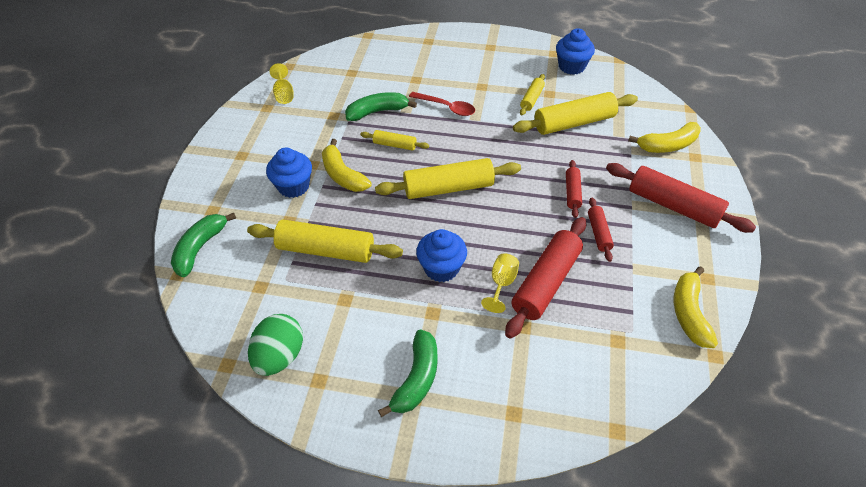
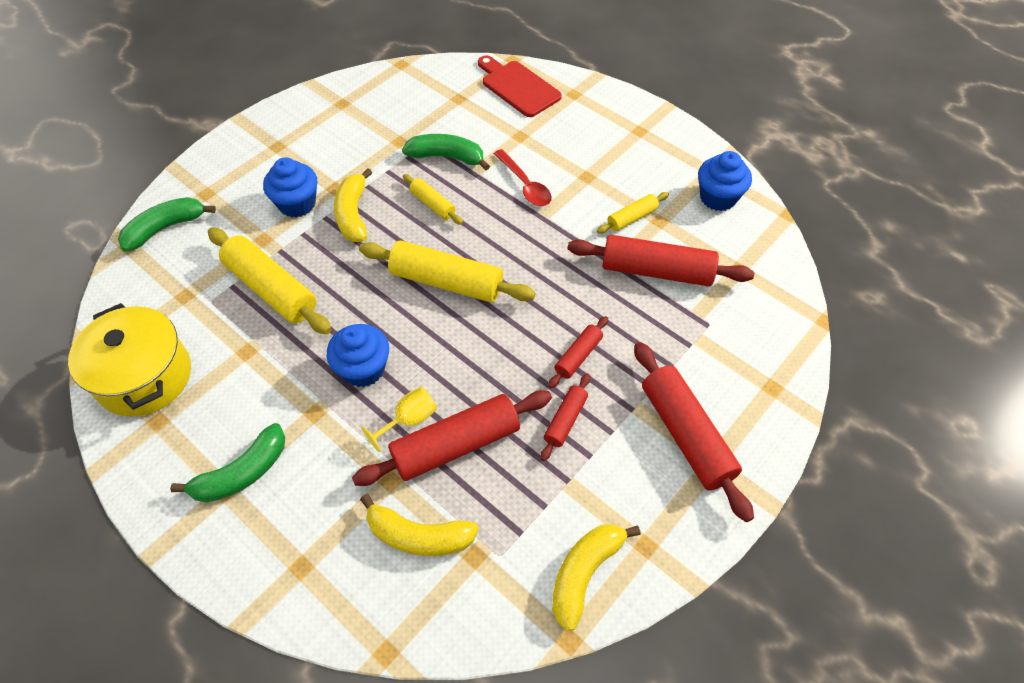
camera: 30 degrees right, 5 degrees up
green egg [248,314,303,376] -> yellow pot [68,303,191,417]
yellow goblet [270,63,294,104] -> none
yellow rolling pin [513,92,638,135] -> red rolling pin [568,235,754,286]
yellow banana [628,122,701,153] -> yellow banana moved to [360,494,479,556]
none -> red cutting board [478,55,562,117]

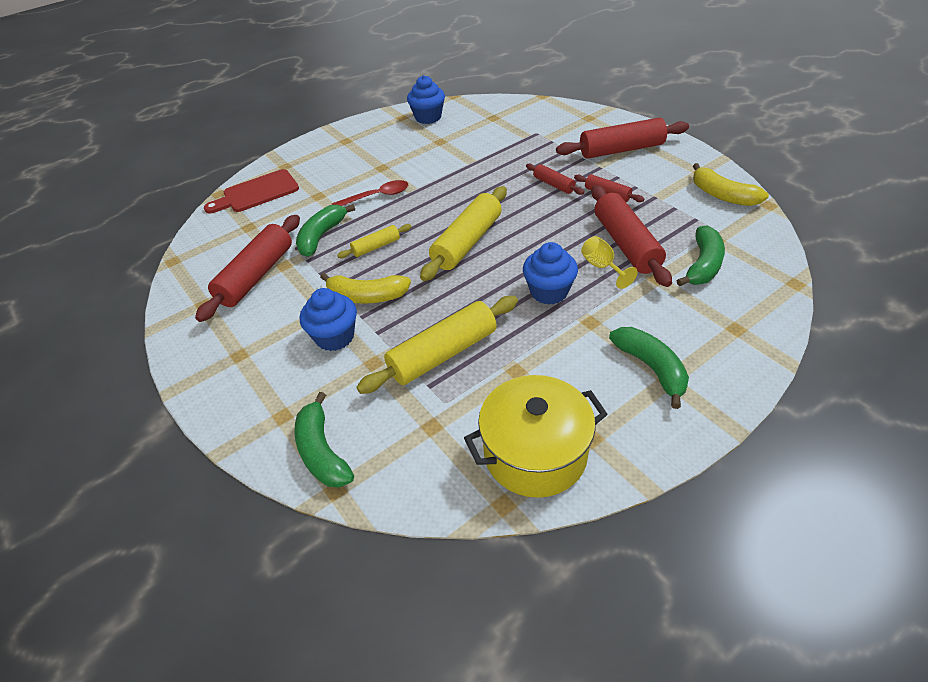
camera: 75 degrees left, 10 degrees down
yellow banana [360,494,479,556] -> green banana [676,226,725,286]
red rolling pin [568,235,754,286] -> red rolling pin moved to [195,215,300,322]
yellow rolling pin [597,192,669,234] -> none

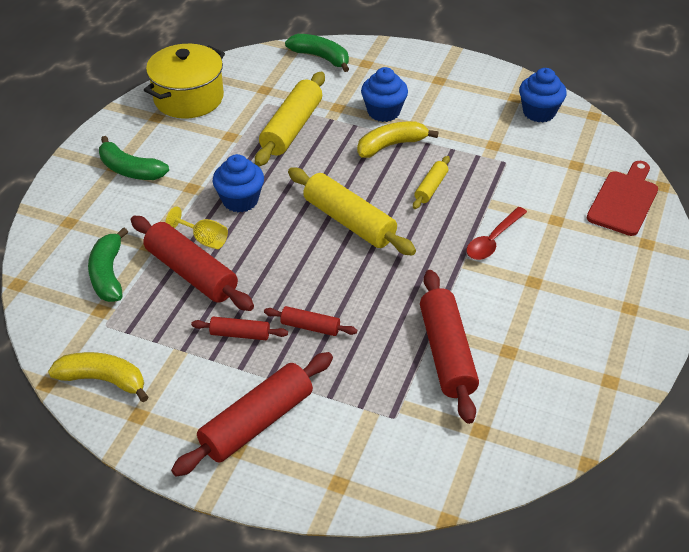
camera: 145 degrees right, 0 degrees up
red rolling pin [195,215,300,322] -> red rolling pin moved to [420,270,479,424]
green banana [296,204,355,257] -> none
blue cupcake [407,75,445,124] -> blue cupcake moved to [519,68,567,122]
yellow rolling pin [420,186,507,281] -> yellow rolling pin turned 45 degrees counterclockwise [288,167,416,256]

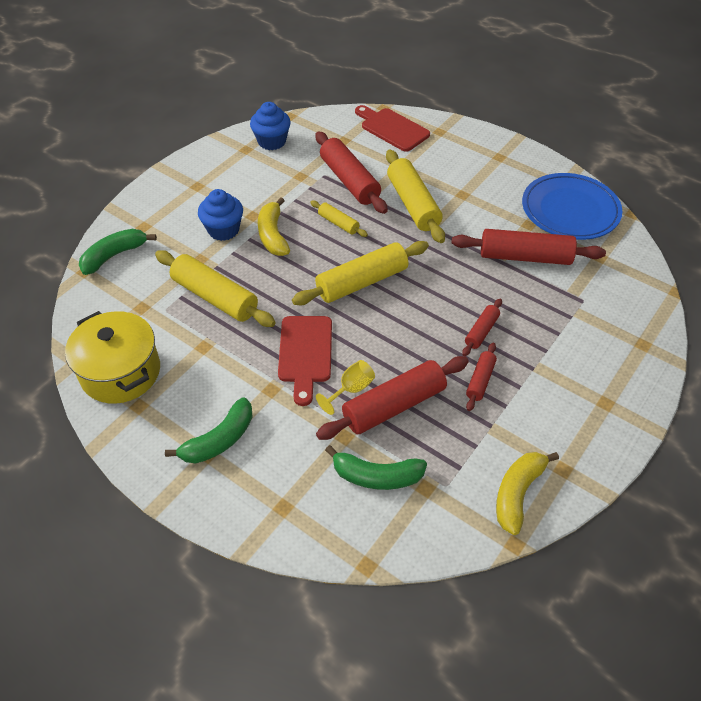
camera: 75 degrees left, 5 degrees up
red rolling pin [171,352,333,477] -> red rolling pin moved to [315,131,388,214]
blue cupcake [212,154,264,212] -> red cutting board [278,316,332,406]
red spoon [466,207,527,260] -> yellow rolling pin [386,150,445,243]
none -> blue plate [522,173,622,240]

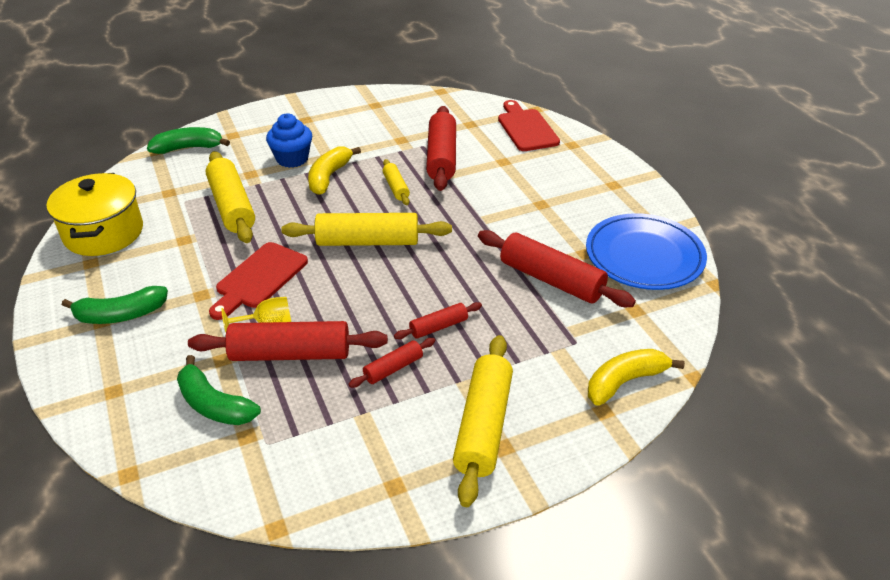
camera: 30 degrees right, 10 degrees down
blue cupcake [250,102,290,150] -> none
yellow rolling pin [386,150,445,243] -> yellow rolling pin moved to [453,335,513,507]
yellow banana [496,452,559,535] -> yellow banana moved to [588,349,685,406]

